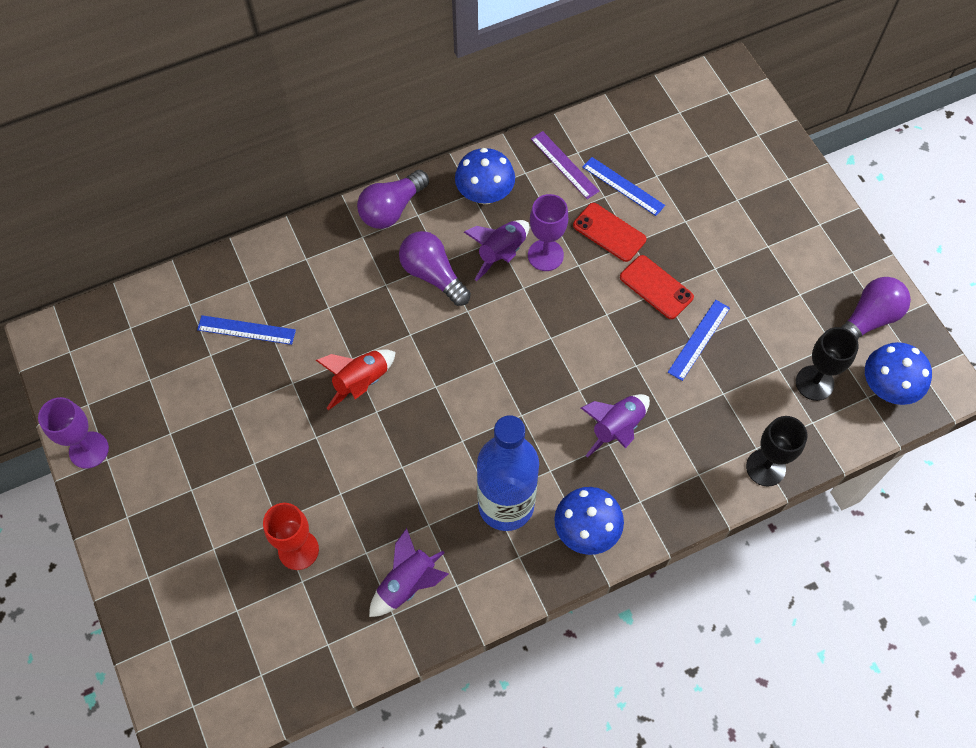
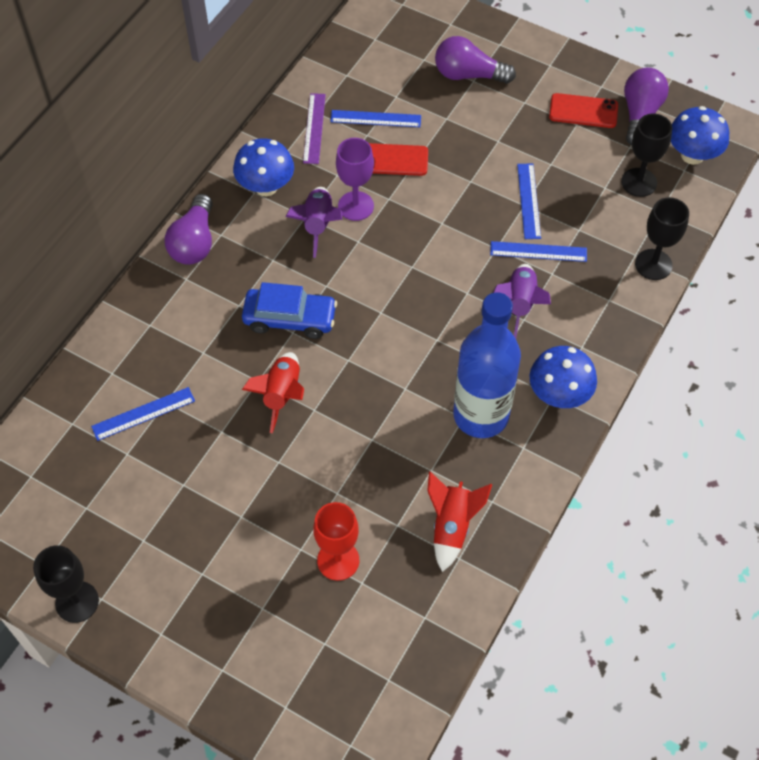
camera: 35 degrees left, 5 degrees down
purple goblet [38,397,109,469] -> black goblet [33,545,99,623]
purple rocket [369,528,448,617] -> red rocket [427,471,492,572]
purple light bulb [399,231,471,306] -> purple light bulb moved to [435,36,516,84]
purple ruler [531,131,599,199] -> purple ruler turned 75 degrees clockwise [303,93,326,164]
red phone [620,255,694,319] -> red phone moved to [549,93,618,128]
none -> blue car [242,282,337,339]
none -> blue ruler [490,241,587,262]

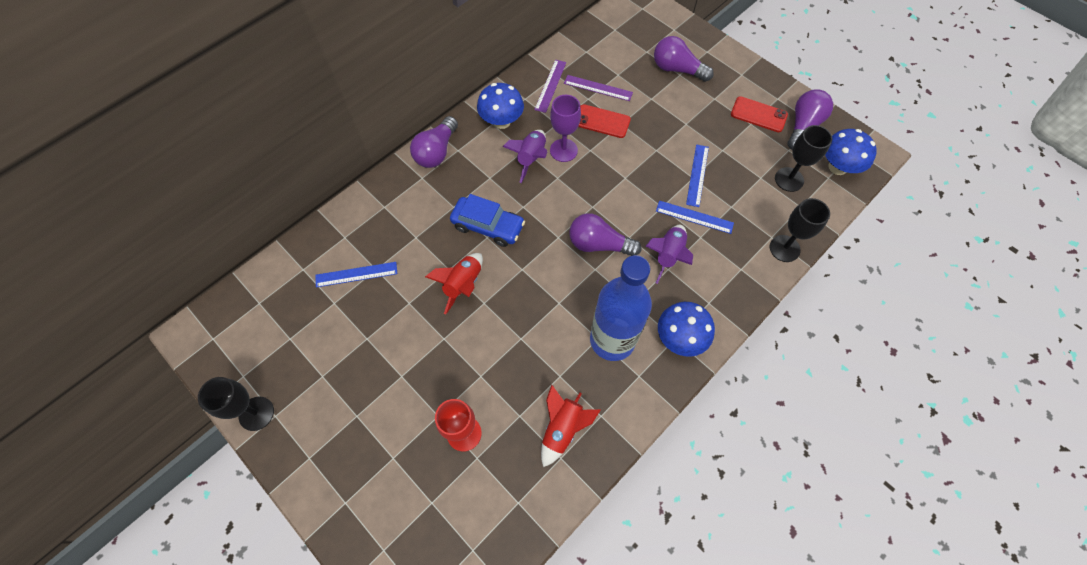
camera: 15 degrees right, 5 degrees up
blue ruler [330,110,421,127] -> purple ruler [564,75,633,101]
none -> purple light bulb [569,213,641,256]

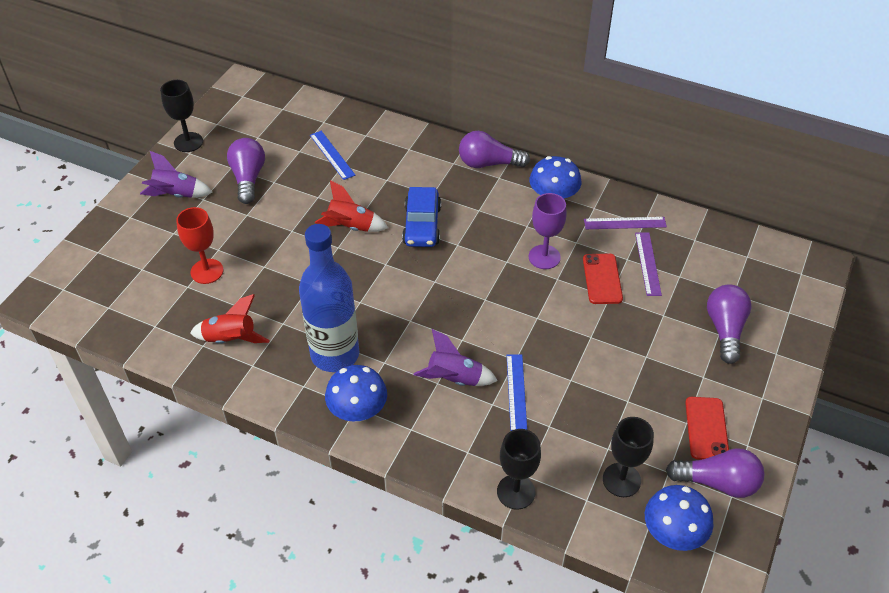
camera: 70 degrees right, 15 degrees down
purple rocket [502,130,547,183] -> purple rocket moved to [140,151,213,198]
purple light bulb [569,213,641,256] -> purple light bulb moved to [227,138,265,204]
blue ruler [686,144,709,207] -> none

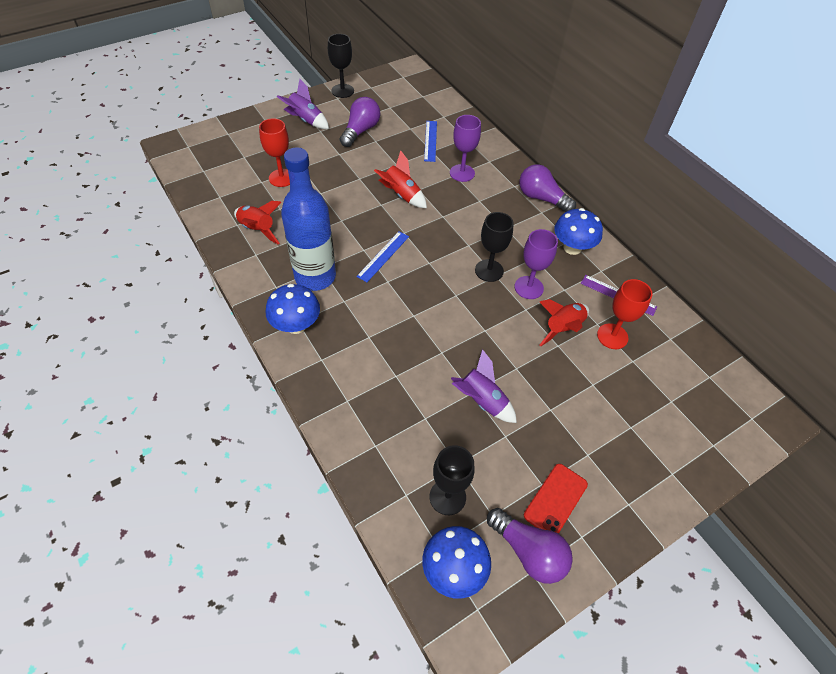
camera: 30 degrees right, 5 degrees up
blue car [402,187,441,247] -> none
purple rocket [414,329,498,386] -> purple rocket moved to [451,349,517,423]
black goblet [497,429,541,510] -> black goblet moved to [475,212,514,282]
blue ruler [507,354,527,431] -> blue ruler moved to [356,231,409,282]
red phone [583,254,623,304] -> red rocket [539,299,589,346]
purple ruler [635,232,662,296] -> red goblet [597,279,653,349]
purple light bulb [707,284,752,364] -> none
none -> purple goblet [450,115,481,182]

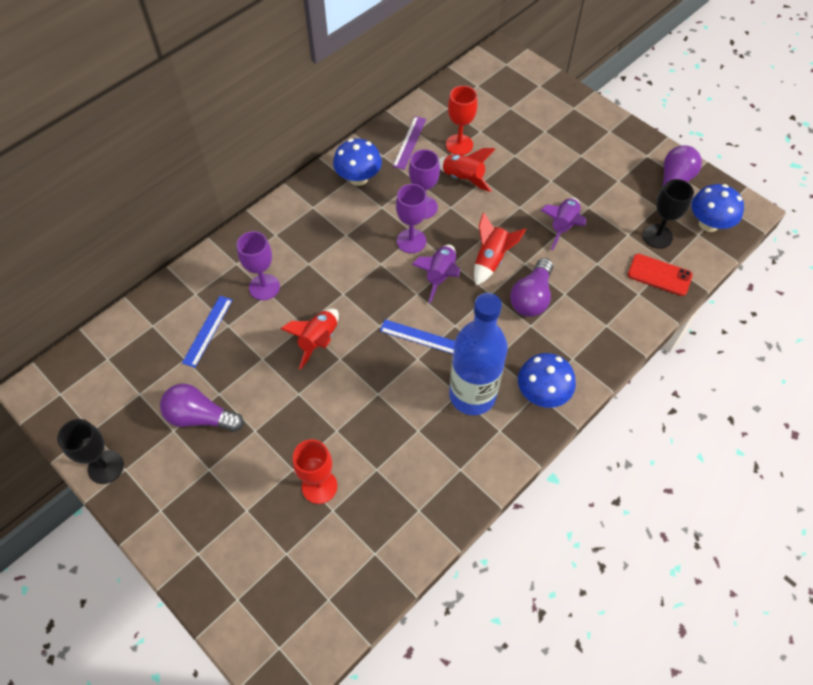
camera: 100 degrees left, 5 degrees up
red rocket [234,201,282,245] -> red rocket moved to [474,212,526,286]
purple rocket [277,79,329,129] -> purple rocket moved to [412,245,460,303]
blue ruler [424,121,437,162] -> blue ruler turned 60 degrees counterclockwise [182,296,232,368]
black goblet [475,212,514,282] -> purple goblet [396,184,428,253]
purple light bulb [519,165,576,212] -> purple light bulb moved to [510,258,553,317]
red phone [524,464,588,534] -> red phone moved to [628,254,693,296]

